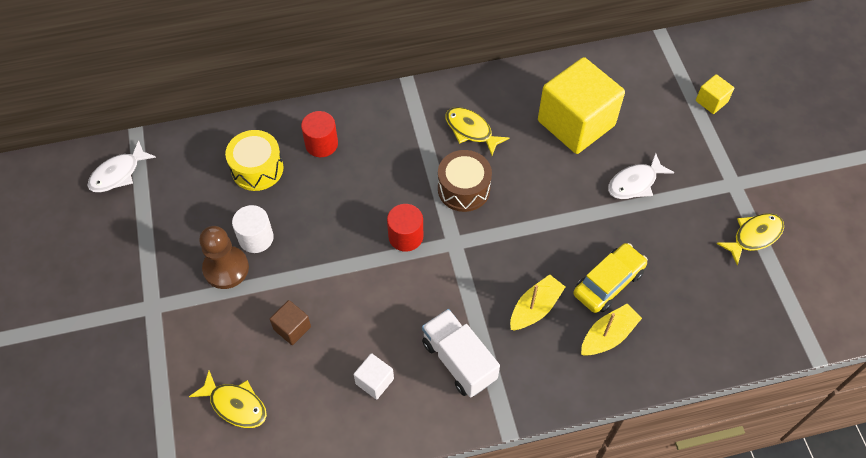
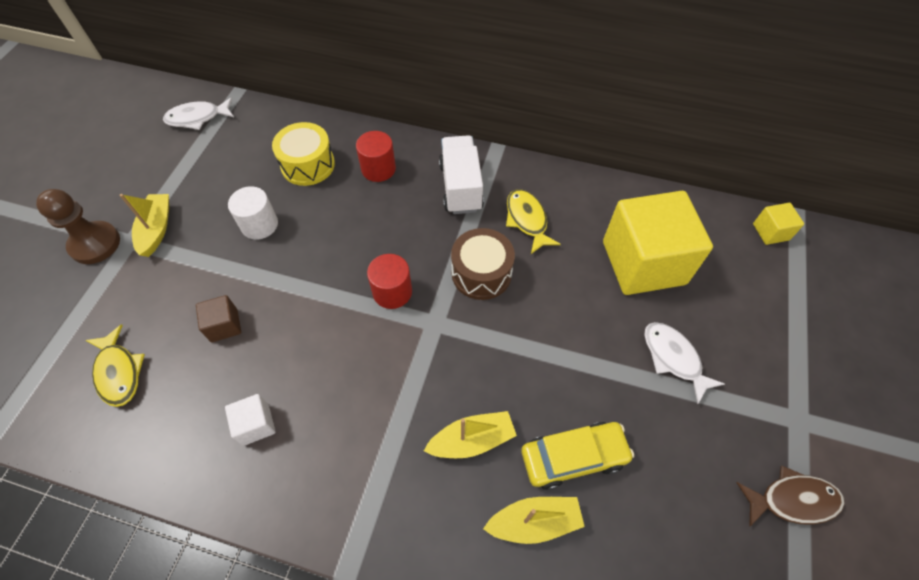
camera: 30 degrees right, 0 degrees up
brown pawn [199,226,249,289] -> brown pawn moved to [36,189,120,264]
white truck [422,309,500,397] -> white truck moved to [439,135,484,214]
white fish [608,153,674,199] -> white fish turned 60 degrees clockwise [644,322,725,404]
yellow cube [696,74,734,114] -> yellow cube moved to [753,203,804,245]
yellow fish [716,213,784,265] -> brown fish [736,465,845,526]
none -> yellow boat [119,194,169,257]

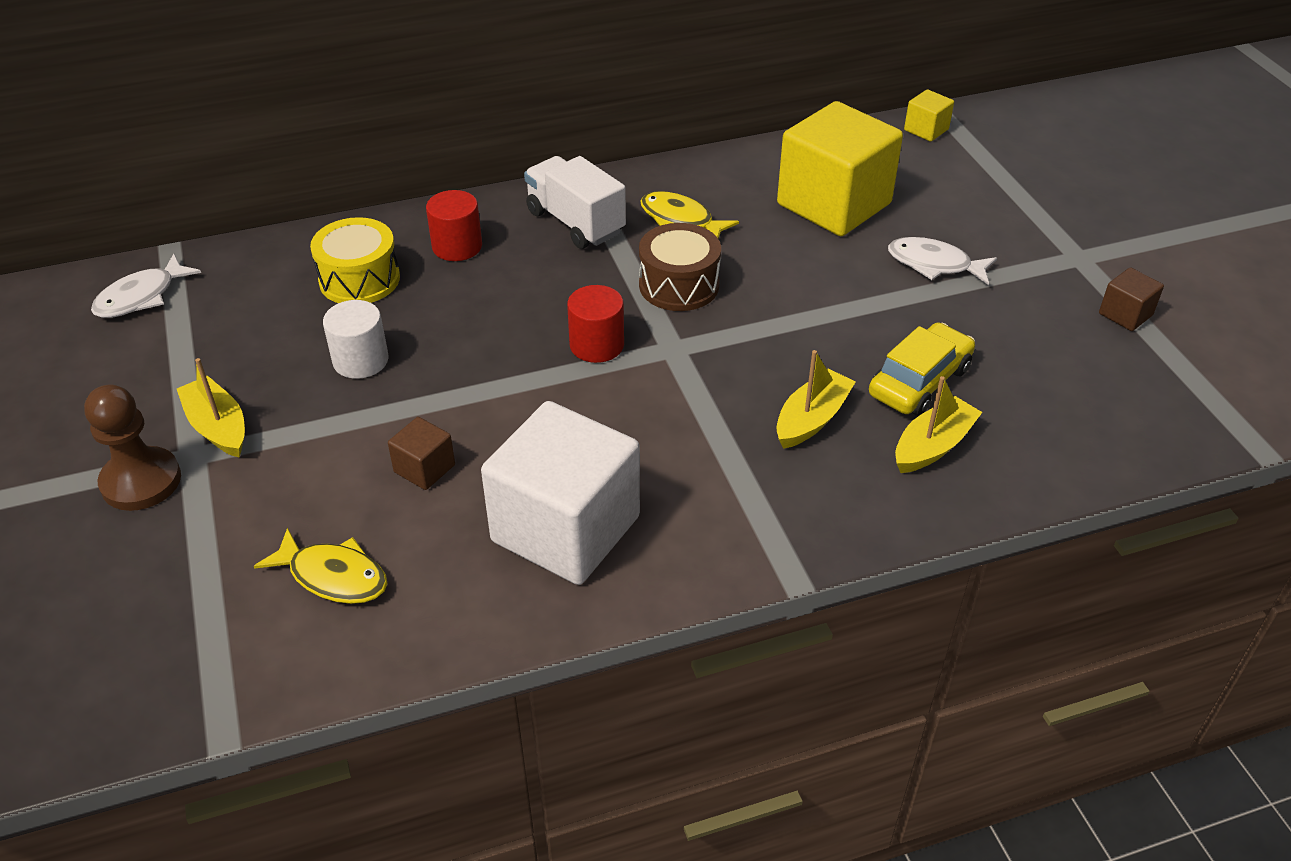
camera: 35 degrees left, 15 degrees down
white cube [225,394,276,446] -> white cube [481,401,640,585], size x2.36
brown fish [736,465,845,526] -> brown cube [1099,267,1164,331]

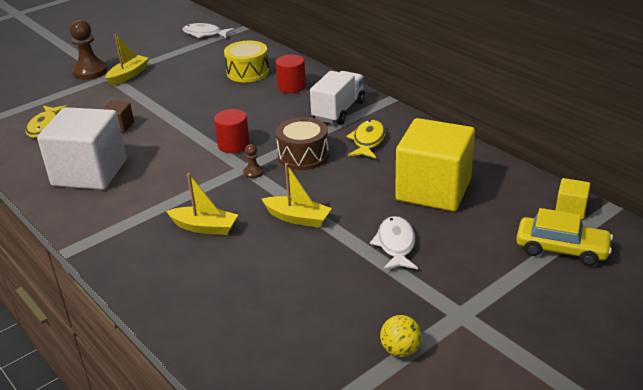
camera: 70 degrees right, 10 degrees down
white cylinder [323,300,389,379] -> none
yellow car [869,322,975,416] -> yellow car moved to [516,208,613,266]
yellow boat [895,376,983,473] -> yellow boat moved to [262,163,332,228]
brown cube [1099,267,1164,331] -> yellow ball [380,315,422,357]
none -> brown pawn [243,144,264,179]

